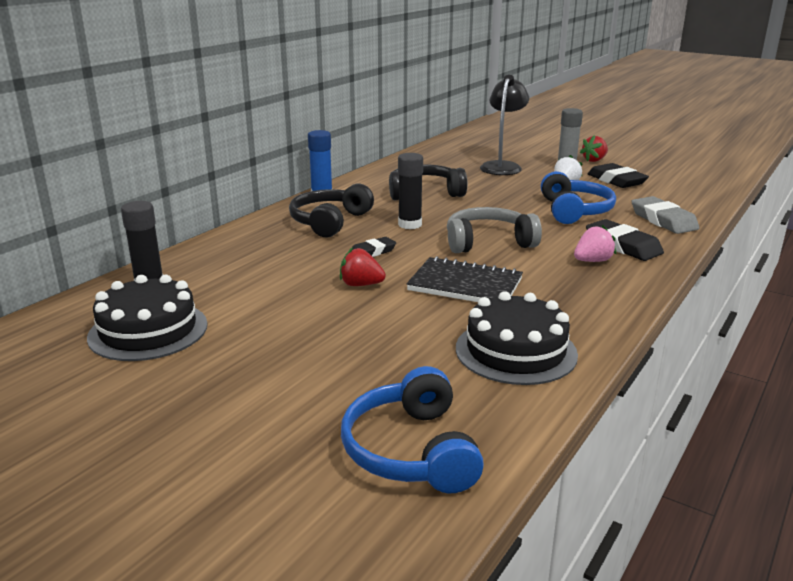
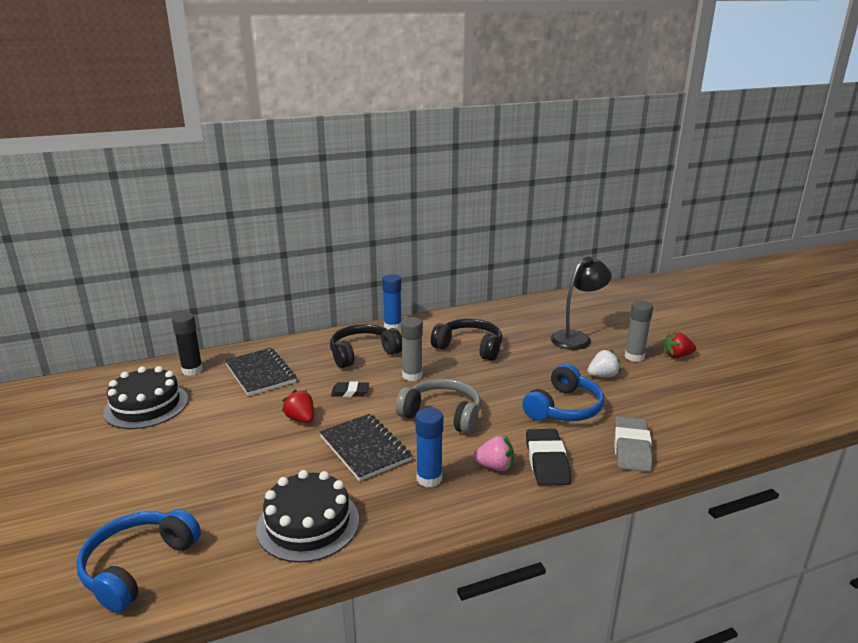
camera: 35 degrees right, 0 degrees up
black glue stick [398,153,423,229] -> grey glue stick [401,317,423,381]
black eraser [588,163,649,188] -> none
none -> black notebook [225,348,296,396]
none -> blue glue stick [415,408,443,487]

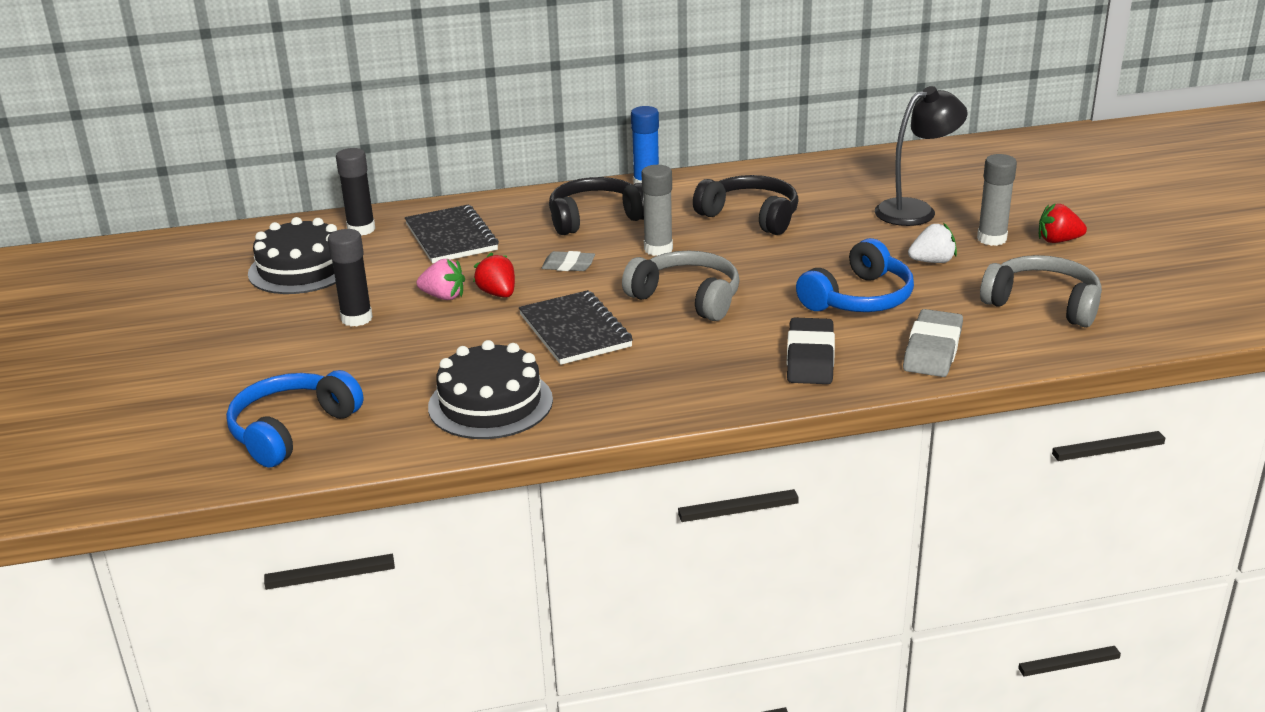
camera: 10 degrees right, 5 degrees up
black eraser [331,381,369,397] -> grey eraser [542,251,595,271]
blue glue stick [415,408,443,487] -> none
pink strawberry [473,436,514,471] -> pink strawberry moved to [416,259,465,300]
none -> black glue stick [328,229,373,327]
none -> grey headphones [980,255,1102,327]

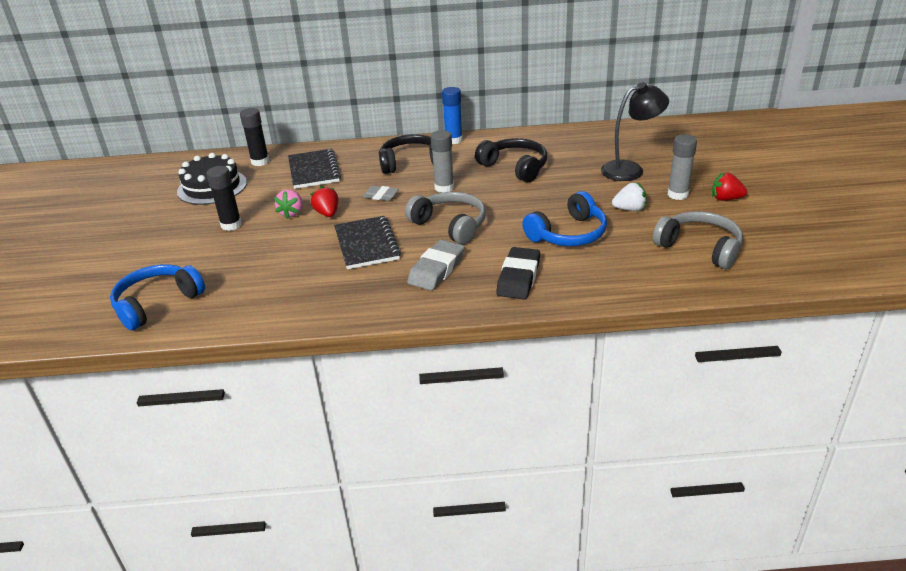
camera: 10 degrees right, 5 degrees up
pink strawberry [416,259,465,300] -> pink strawberry turned 75 degrees clockwise [274,190,303,219]
black cake [428,340,553,439] -> none
grey eraser [903,309,963,377] -> grey eraser moved to [407,239,464,291]

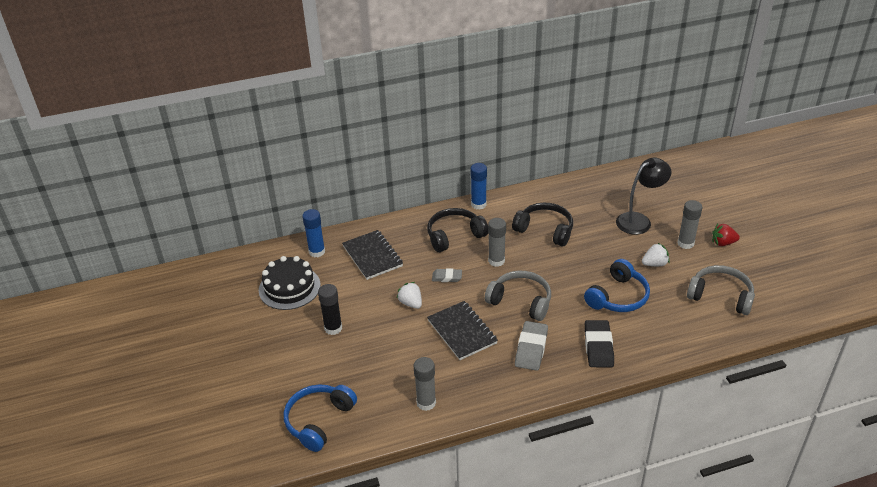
camera: 15 degrees left, 5 degrees up
black glue stick [240,108,269,166] -> blue glue stick [302,209,325,257]
pink strawberry [274,190,303,219] -> none
red strawberry [310,186,339,217] -> white strawberry [397,282,422,309]
none -> grey glue stick [413,357,436,411]

